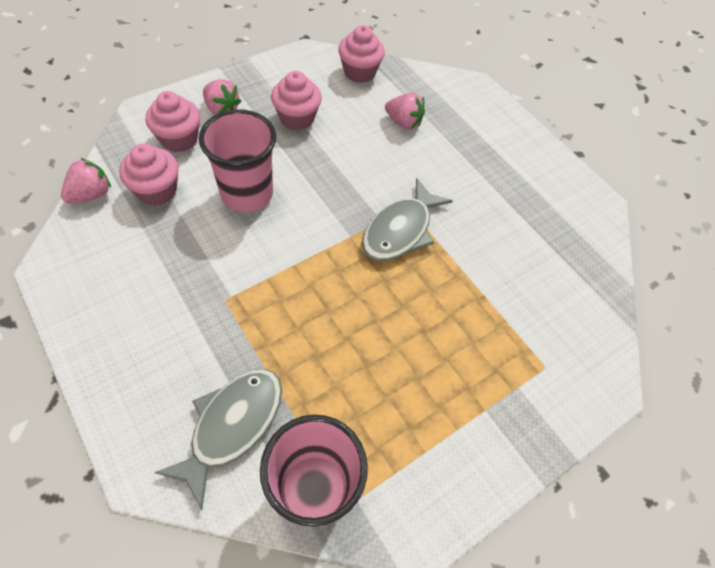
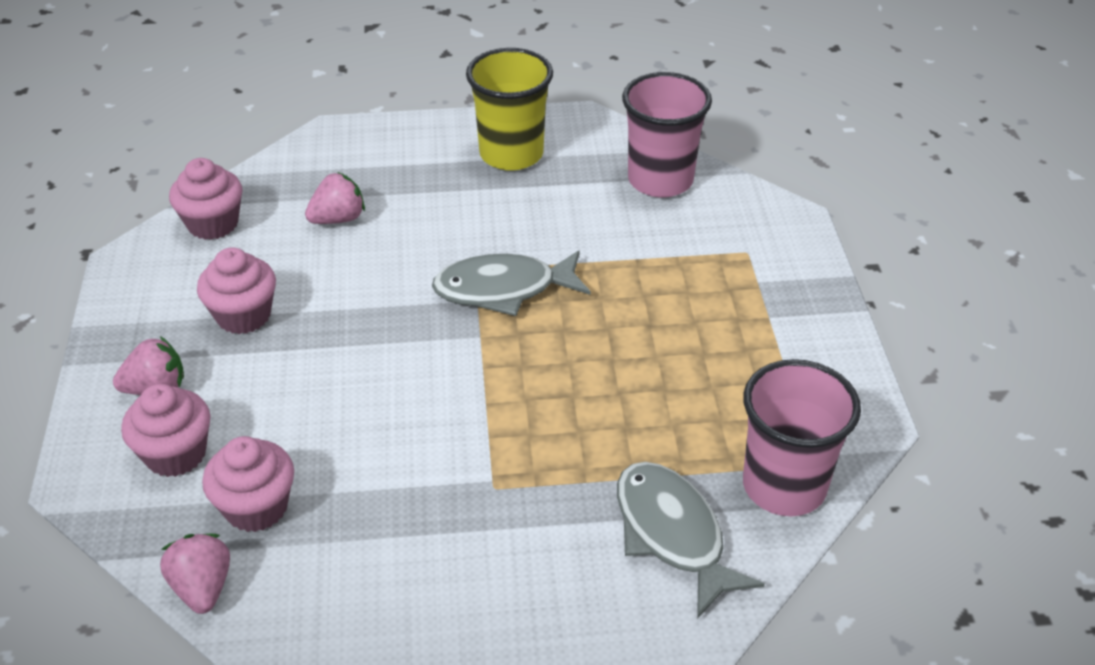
camera: 55 degrees left, 15 degrees down
pink cup [199,109,276,212] -> pink cup moved to [622,72,712,198]
grey fish [362,178,453,261] -> grey fish turned 105 degrees clockwise [432,250,591,316]
none -> yellow cup [466,48,553,171]

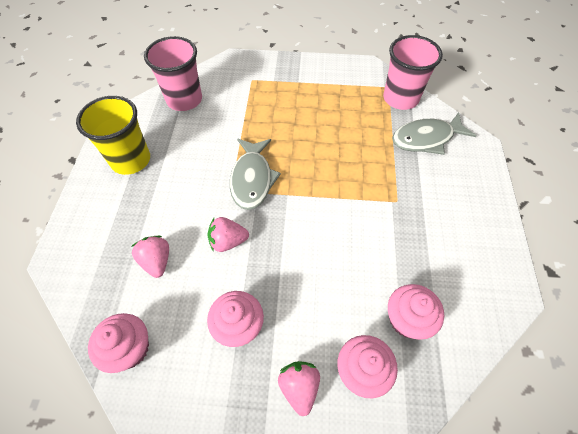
camera: 80 degrees left, 15 degrees up
pink strawberry [160,533,230,614] -> pink strawberry moved to [208,217,249,252]

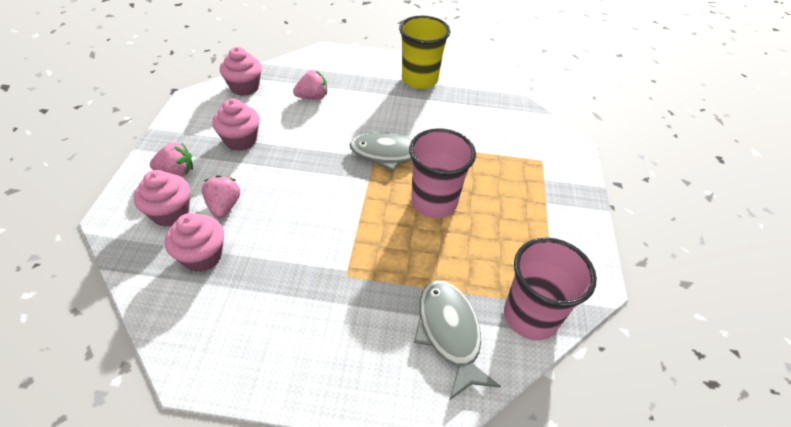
camera: 90 degrees right, 10 degrees down
pink cup [144,36,202,111] -> pink cup moved to [409,128,476,218]
pink strawberry [208,217,249,252] -> pink strawberry moved to [202,175,240,219]

